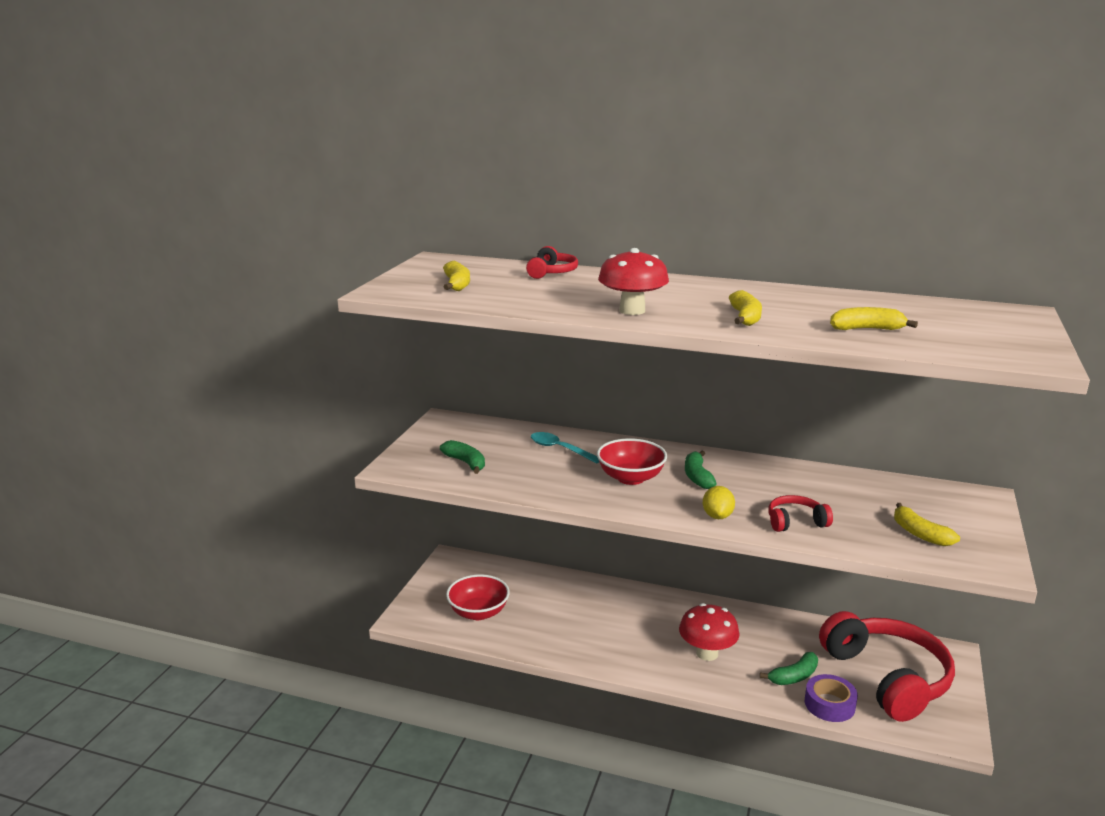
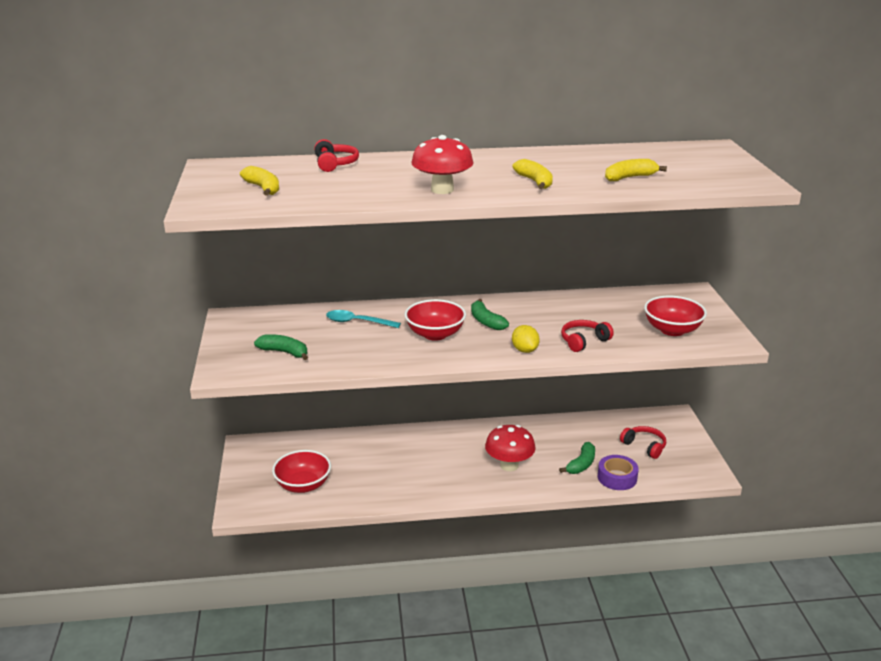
camera: 25 degrees left, 5 degrees up
red headphones [819,611,955,722] -> red headphones [620,426,666,459], size x0.44
yellow banana [894,503,960,546] -> red bowl [644,296,707,336]

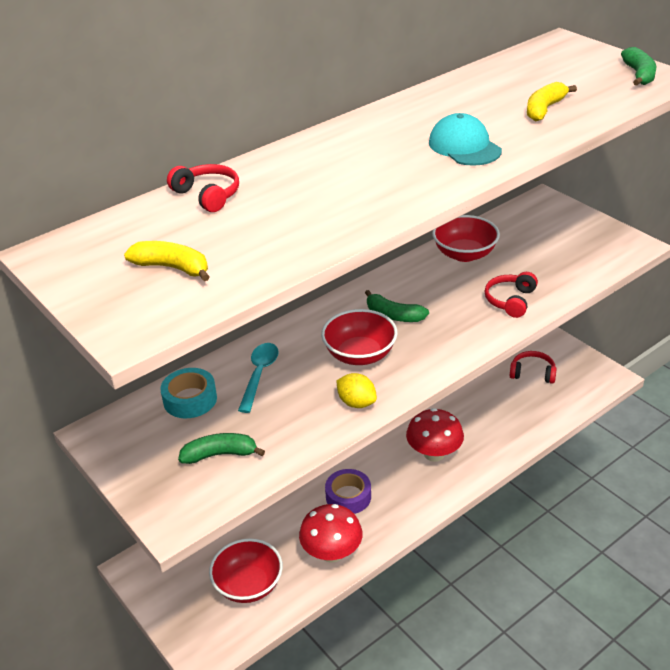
camera: 30 degrees left, 10 degrees up
turquoise spoon [326,310,401,328] -> turquoise spoon turned 120 degrees clockwise [238,343,279,413]
red mushroom [411,135,474,194] -> red mushroom moved to [299,504,363,562]
yellow banana [512,159,553,189] -> turquoise cap [429,113,502,166]
yellow lemon [512,325,540,353] -> yellow lemon moved to [336,373,377,408]
green banana [559,442,595,474] -> green banana moved to [621,47,656,86]
purple tape [597,455,639,490] -> purple tape moved to [325,469,371,514]
red bowl [644,296,707,336] -> red bowl moved to [432,215,500,262]
none -> turquoise tape [160,368,217,418]

